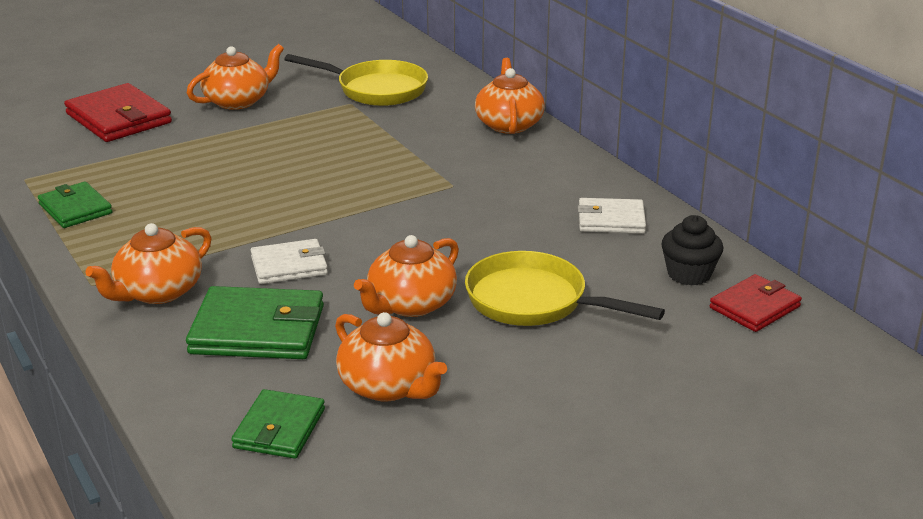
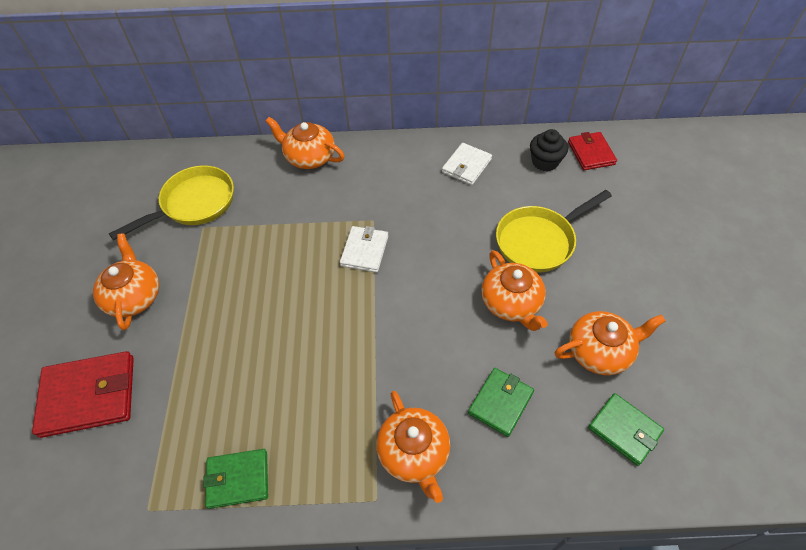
camera: 60 degrees left, 25 degrees up
green wallet [186,286,324,359] -> green wallet [468,368,534,437], size x0.63
white wallet [251,239,328,284] -> white wallet moved to [340,226,388,273]

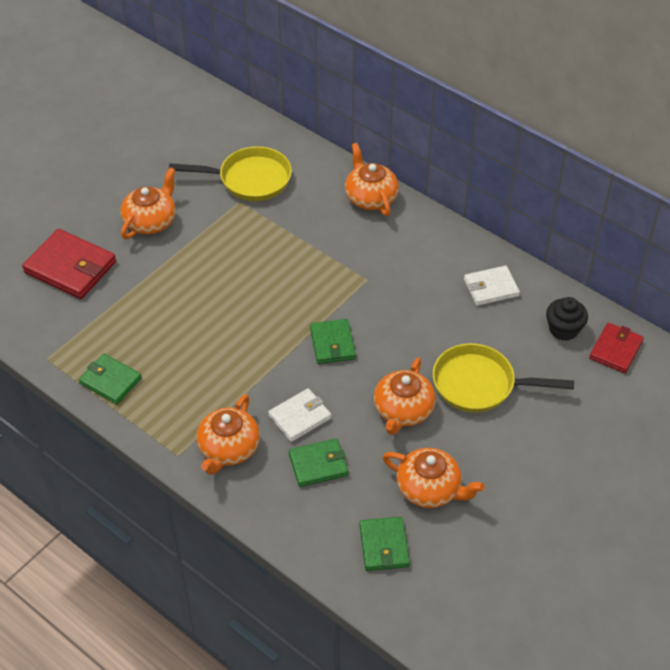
camera: 40 degrees right, 5 degrees down
white wallet [340,226,388,273] -> white wallet moved to [268,388,331,442]
none -> green wallet [310,319,356,364]

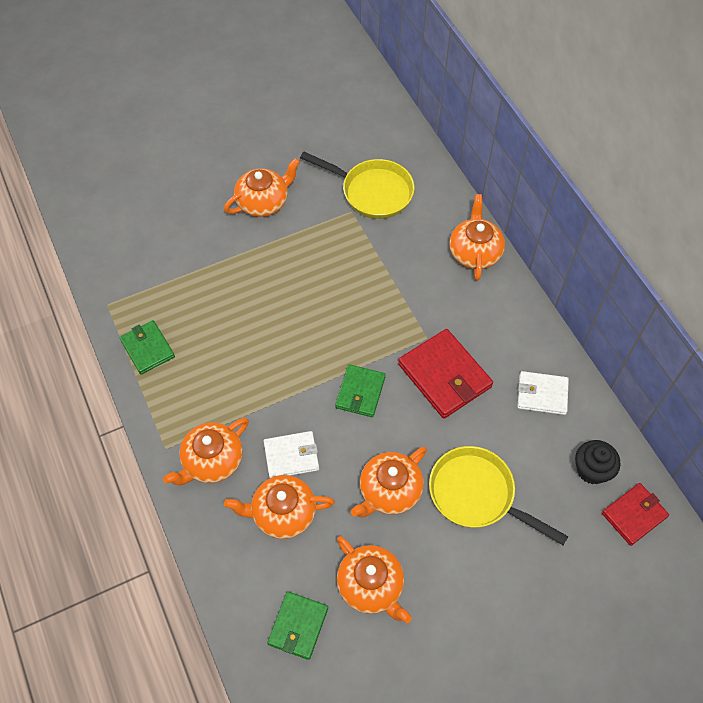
camera: 25 degrees right, 10 degrees up
red wallet [22,229,116,299] -> red wallet moved to [398,329,493,419]
green wallet [289,438,348,487] -> orange teapot [224,475,335,539]

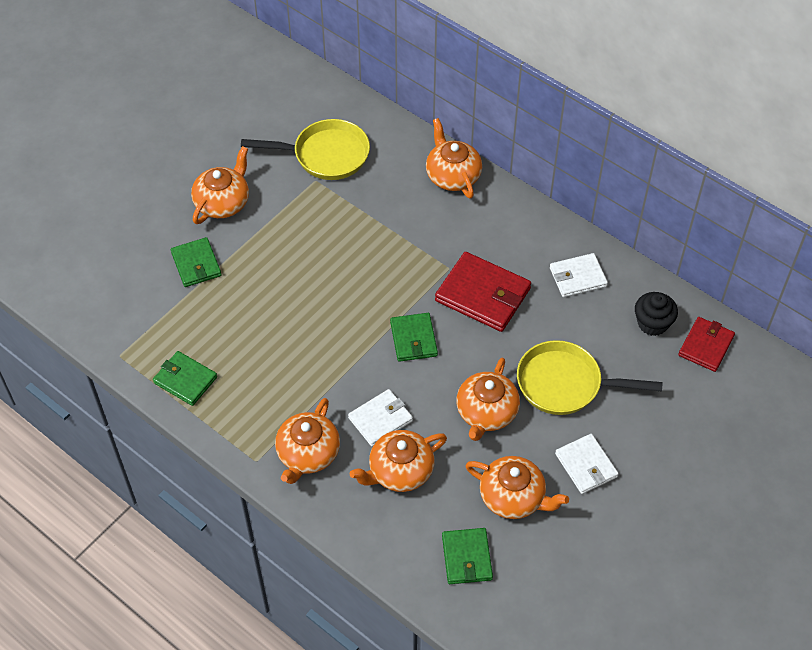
camera: 25 degrees left, 5 degrees down
none -> green wallet [171,237,222,287]
none -> white wallet [555,434,618,494]

